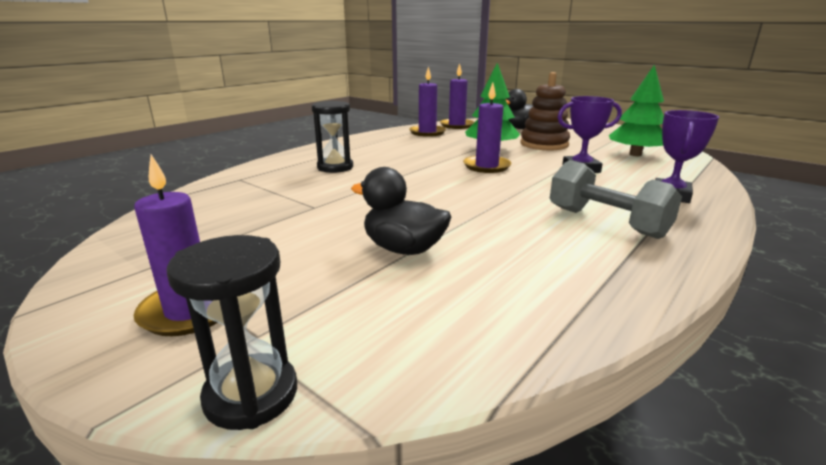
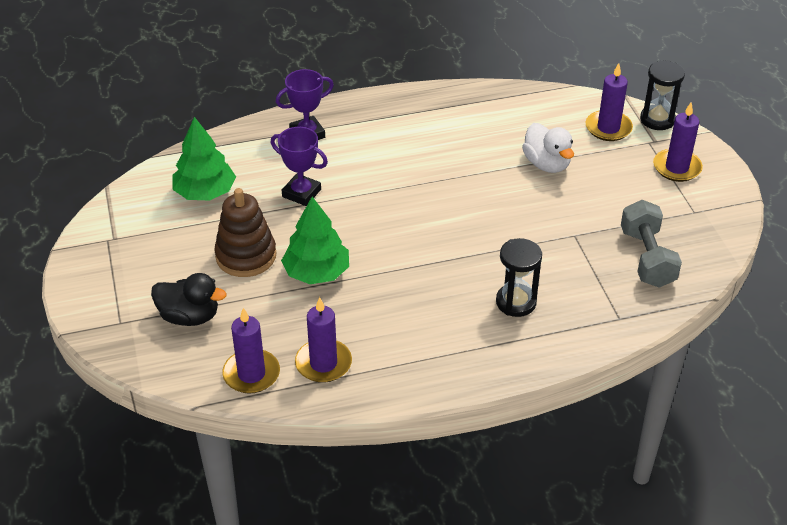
camera: 145 degrees left, 20 degrees up
black duck [351,167,451,255] -> white duck [522,123,574,173]
purple candle [463,83,512,173] -> purple candle moved to [586,63,633,141]
grey dumbbell [550,160,682,239] -> grey dumbbell moved to [621,200,682,288]

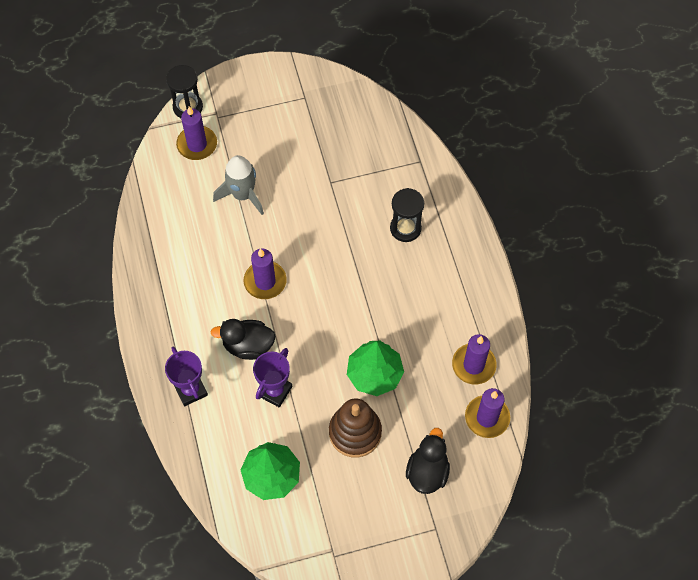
camera: 90 degrees left, 20 degrees up
white duck [522,123,574,173] -> grey rocket [213,155,264,215]
grey dumbbell [621,200,682,288] -> none
purple candle [653,103,703,182] -> purple candle moved to [244,248,287,299]
none -> black duck [211,319,276,360]

